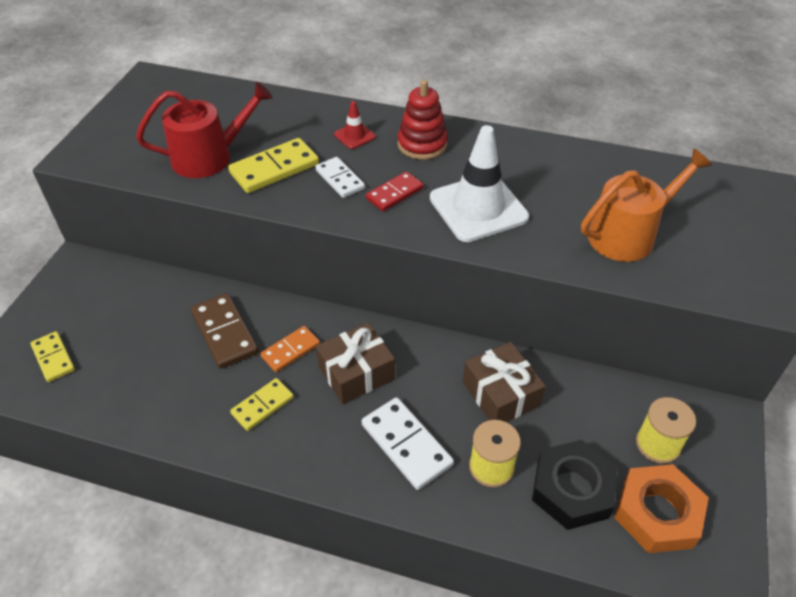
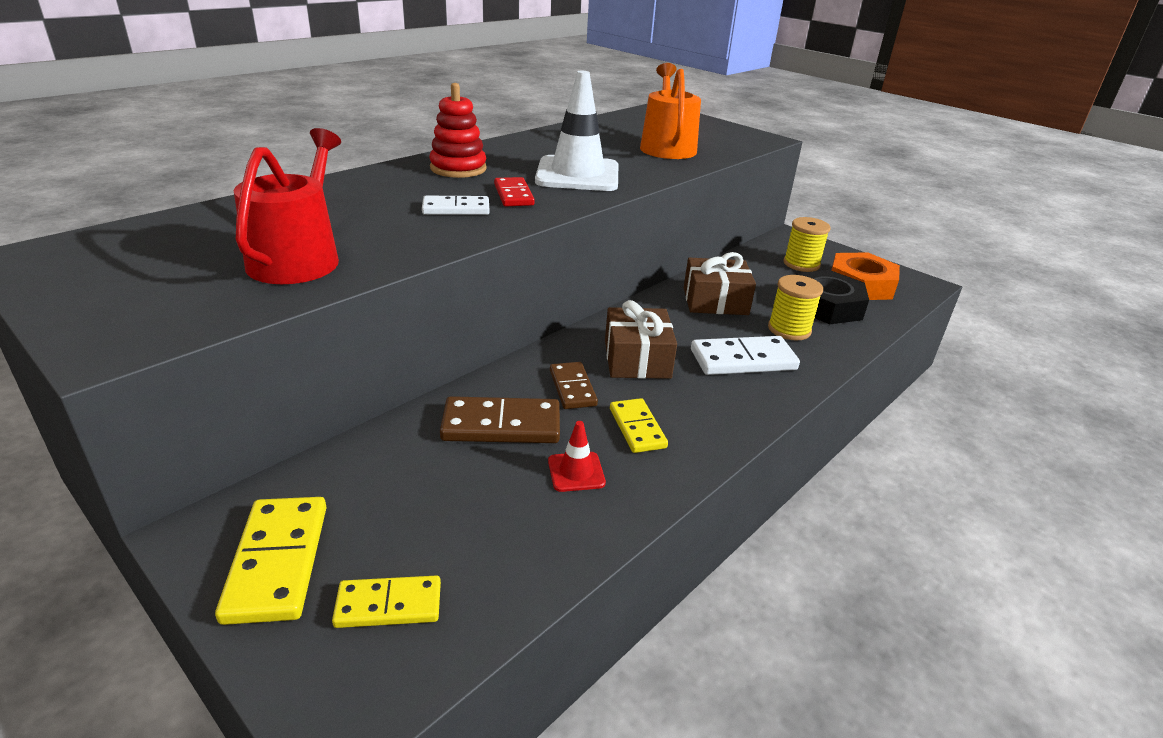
camera: 65 degrees left, 15 degrees down
yellow domino [228,138,319,193] -> yellow domino moved to [215,497,327,625]
orange domino [260,326,320,372] -> brown domino [550,362,598,409]
red traffic cone [334,101,376,149] -> red traffic cone moved to [548,421,606,492]

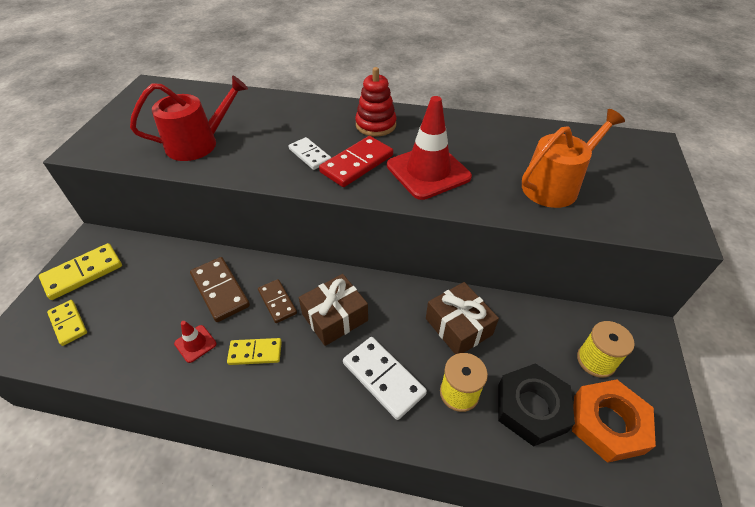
camera: 60 degrees right, 15 degrees up
red domino [494,177,535,206] -> red domino [319,136,393,187], size x1.55
white traffic cone [535,71,618,191] -> red traffic cone [387,96,472,200]
brown domino [550,362,598,409] -> brown domino turned 75 degrees counterclockwise [258,279,297,323]
yellow domino [610,398,668,453] -> yellow domino turned 45 degrees clockwise [227,338,282,365]

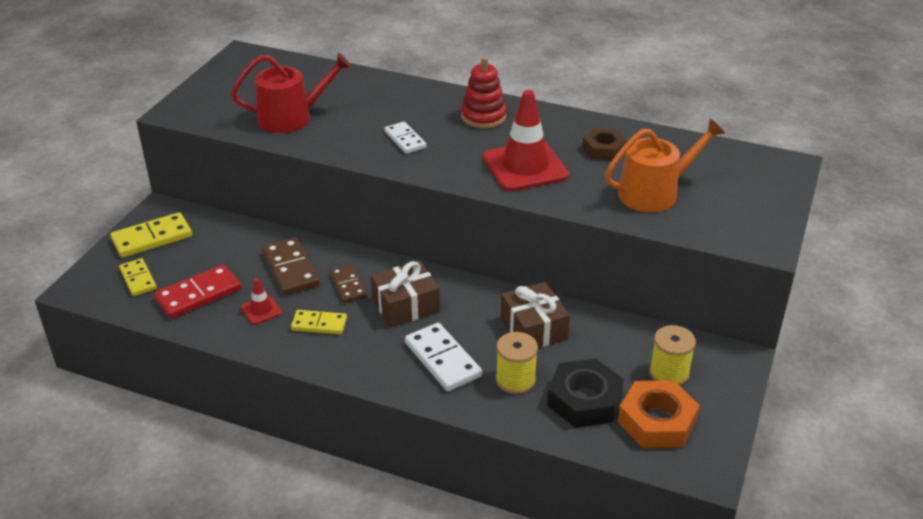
camera: 10 degrees right, 10 degrees down
red domino [319,136,393,187] -> red domino moved to [154,264,241,319]
none -> brown nut [582,128,627,161]

